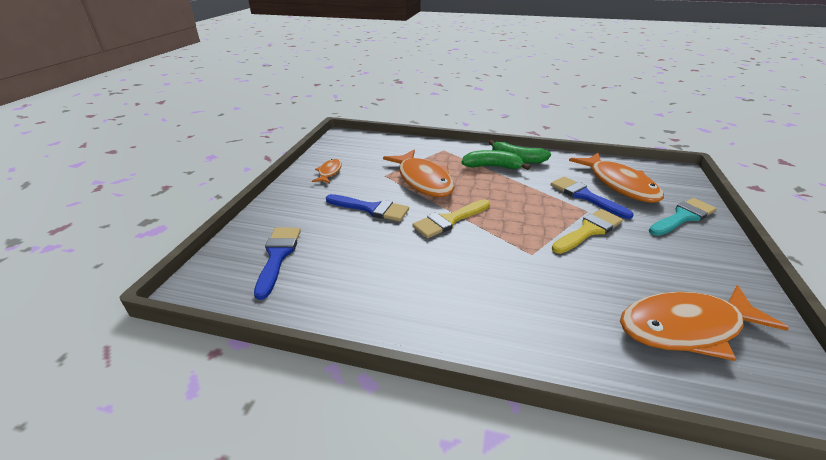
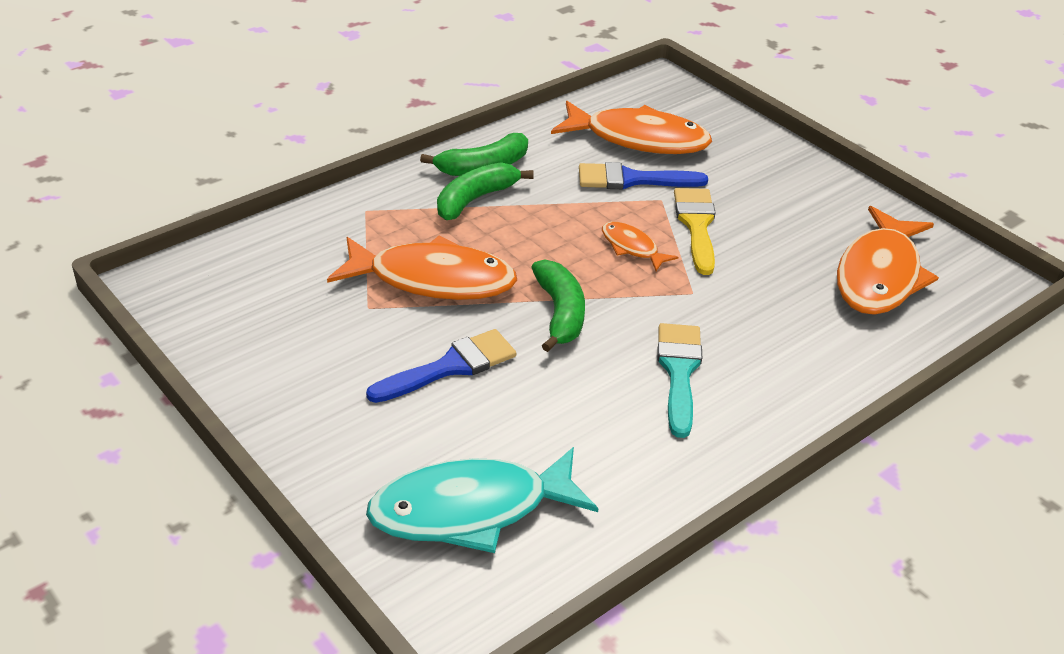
camera: 55 degrees left, 5 degrees up
blue brush [254,228,301,300] -> turquoise fish [366,447,598,553]
orange fish [312,159,342,183] -> orange fish moved to [602,222,678,271]
yellow brush [412,199,490,238] -> green banana [531,259,585,352]
turquoise brush [649,198,717,236] -> turquoise brush moved to [657,323,702,438]

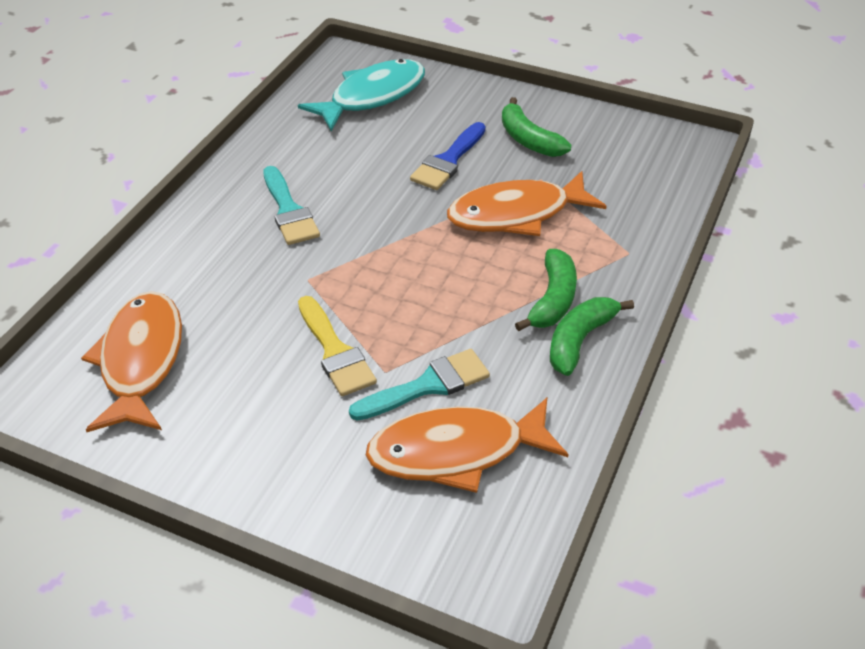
camera: 155 degrees right, 5 degrees up
green banana [531,259,585,352] -> green banana moved to [502,97,571,157]
blue brush [579,162,708,190] -> turquoise brush [349,349,490,420]
orange fish [602,222,678,271] -> none

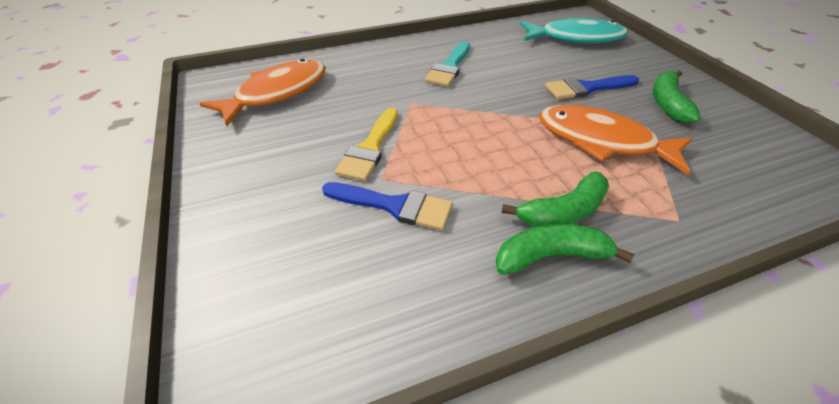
camera: 45 degrees right, 0 degrees up
turquoise brush [349,349,490,420] -> blue brush [322,182,453,230]
orange fish [365,398,569,493] -> none

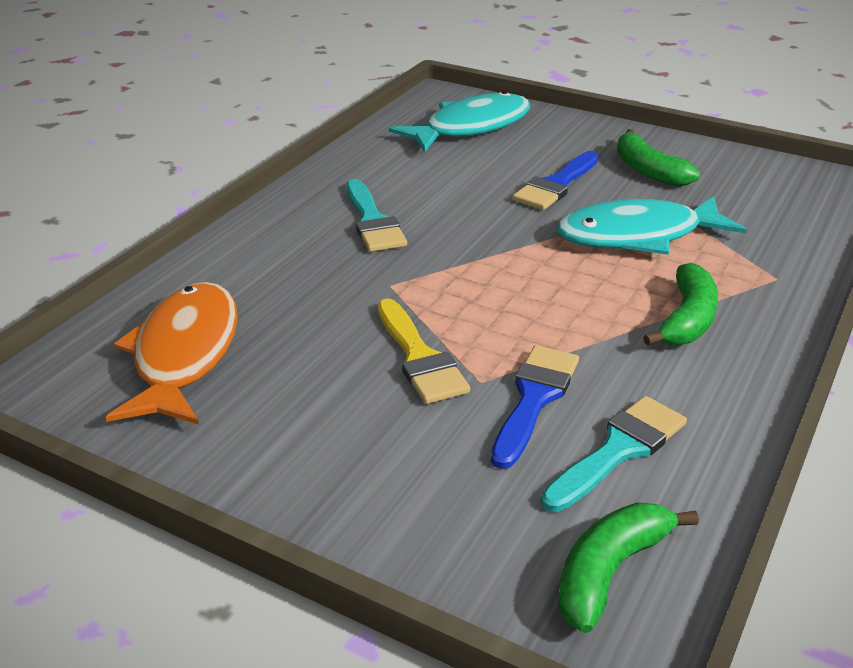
camera: 40 degrees left, 10 degrees down
blue brush [322,182,453,230] -> blue brush turned 45 degrees counterclockwise [491,345,579,469]
green banana [496,224,634,275] -> green banana moved to [558,503,699,633]
orange fish [539,105,693,175] -> turquoise fish [557,196,747,255]
none -> turquoise brush [541,396,687,512]

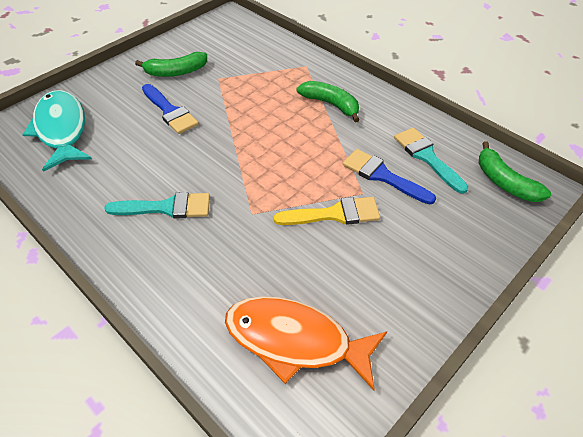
camera: 75 degrees left, 15 degrees up
turquoise fish [557,196,747,255] -> none

